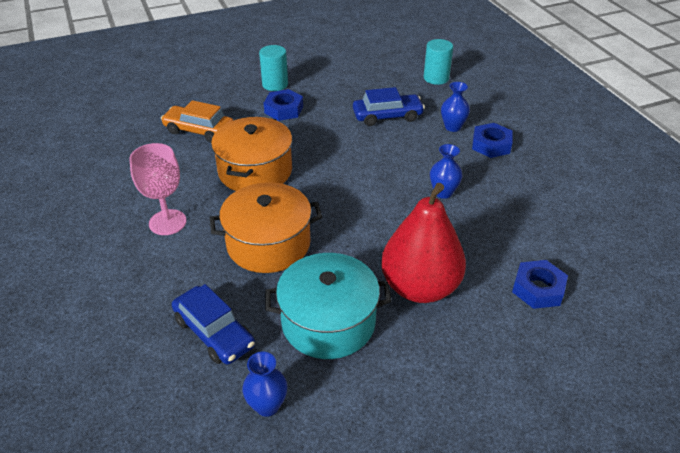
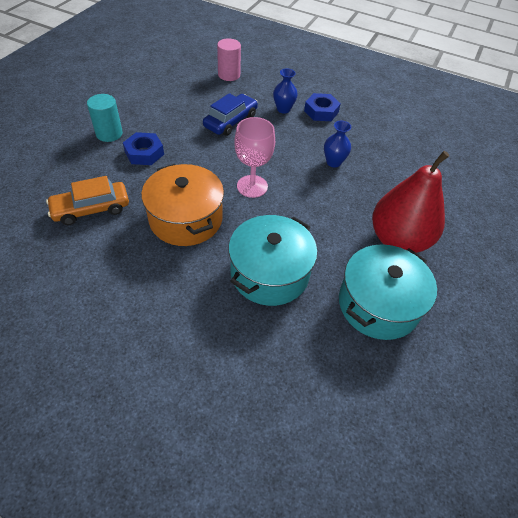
camera: 45 degrees left, 10 degrees up
pink goblet [130,143,186,235] -> pink goblet moved to [234,117,275,198]
blue car [172,284,255,365] -> none
orange pot [210,182,322,273] -> turquoise pot [228,215,317,306]
blue vase [242,351,287,417] -> none
turquoise cylinder [424,39,453,85] -> pink cylinder [217,38,241,81]
blue nut [512,260,568,309] -> none

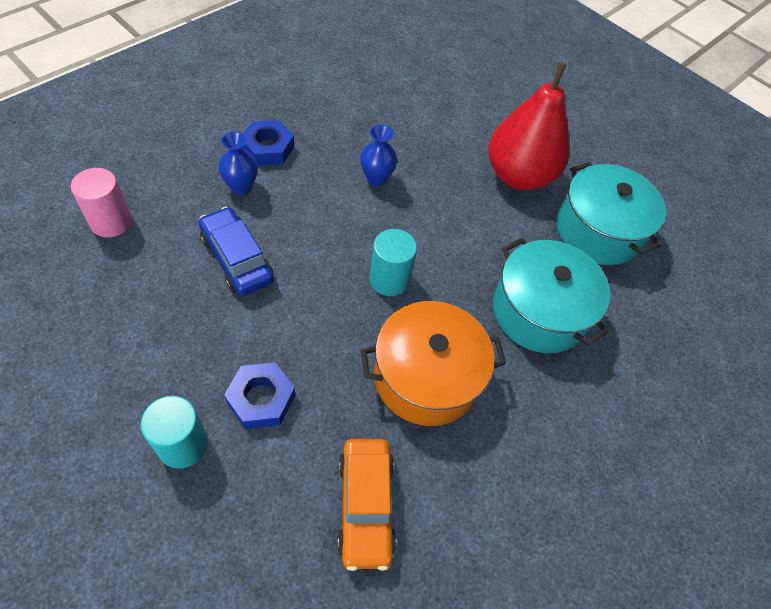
camera: 75 degrees left, 5 degrees up
pink goblet [234,117,275,198] -> turquoise cylinder [370,229,417,296]

